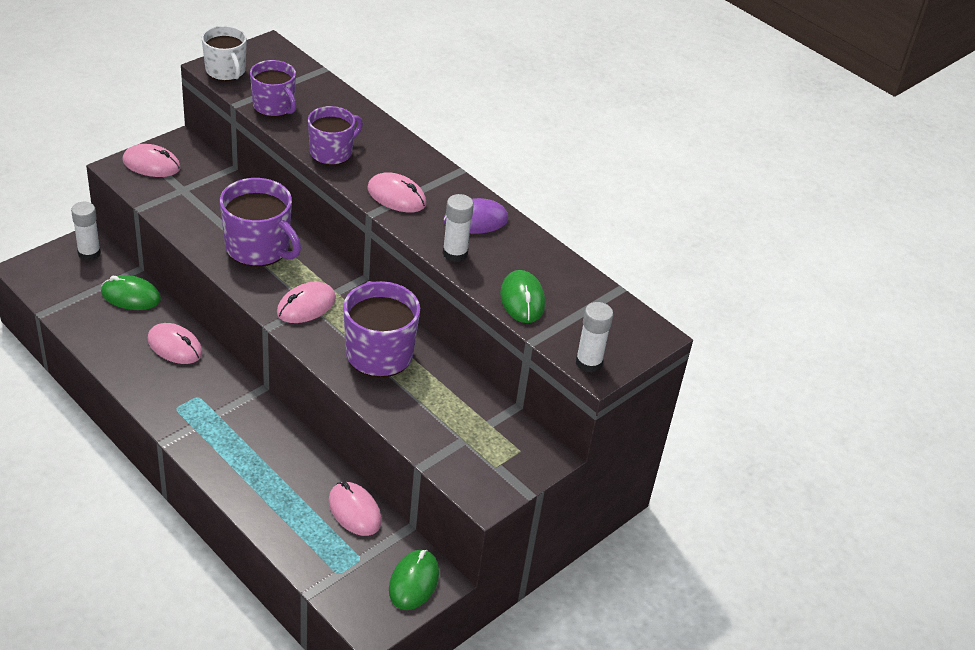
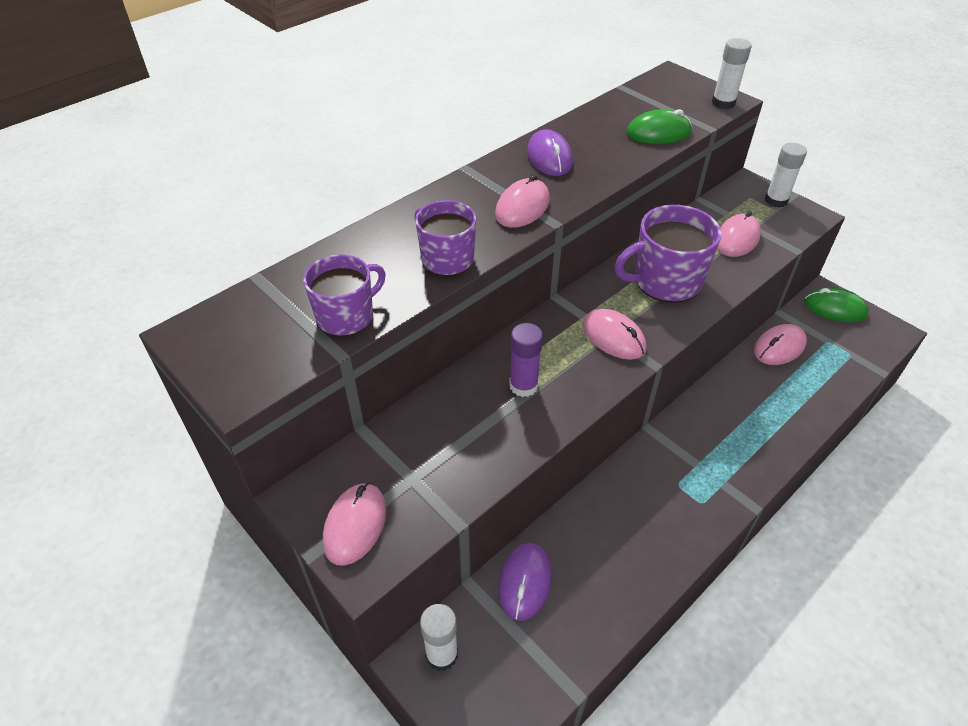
camera: 85 degrees left, 5 degrees up
green mouse [101,275,161,310] -> purple mouse [498,543,552,621]
pink mouse [147,323,203,364] -> pink mouse moved to [717,211,761,257]
white mug [202,26,247,81] -> none
purple mug [220,178,301,267] -> purple glue stick [509,323,543,397]
white glue stick [443,194,474,262] -> white glue stick moved to [765,143,807,208]

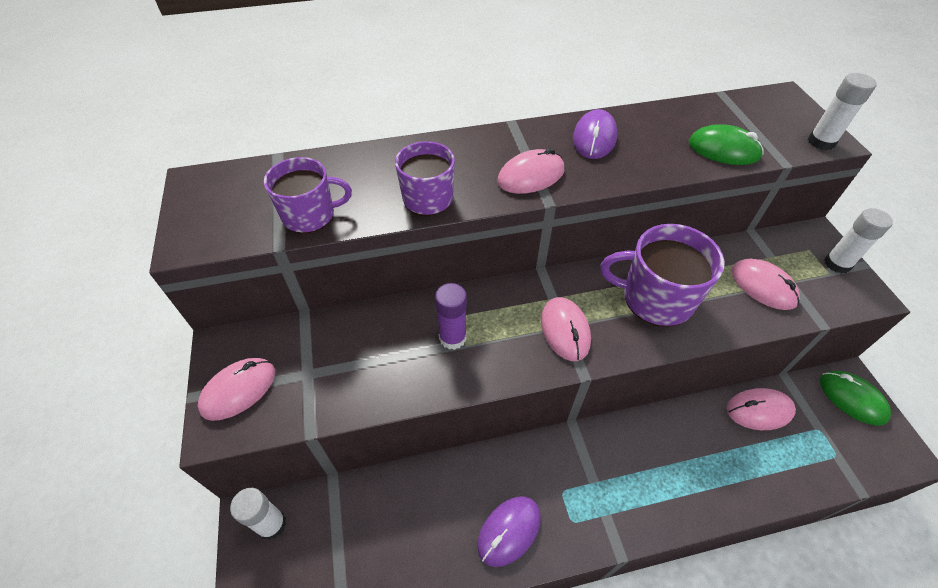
camera: 30 degrees right, 5 degrees up
purple mouse [498,543,552,621] -> purple mouse moved to [477,496,541,567]
pink mouse [717,211,761,257] -> pink mouse turned 75 degrees clockwise [731,258,800,310]

